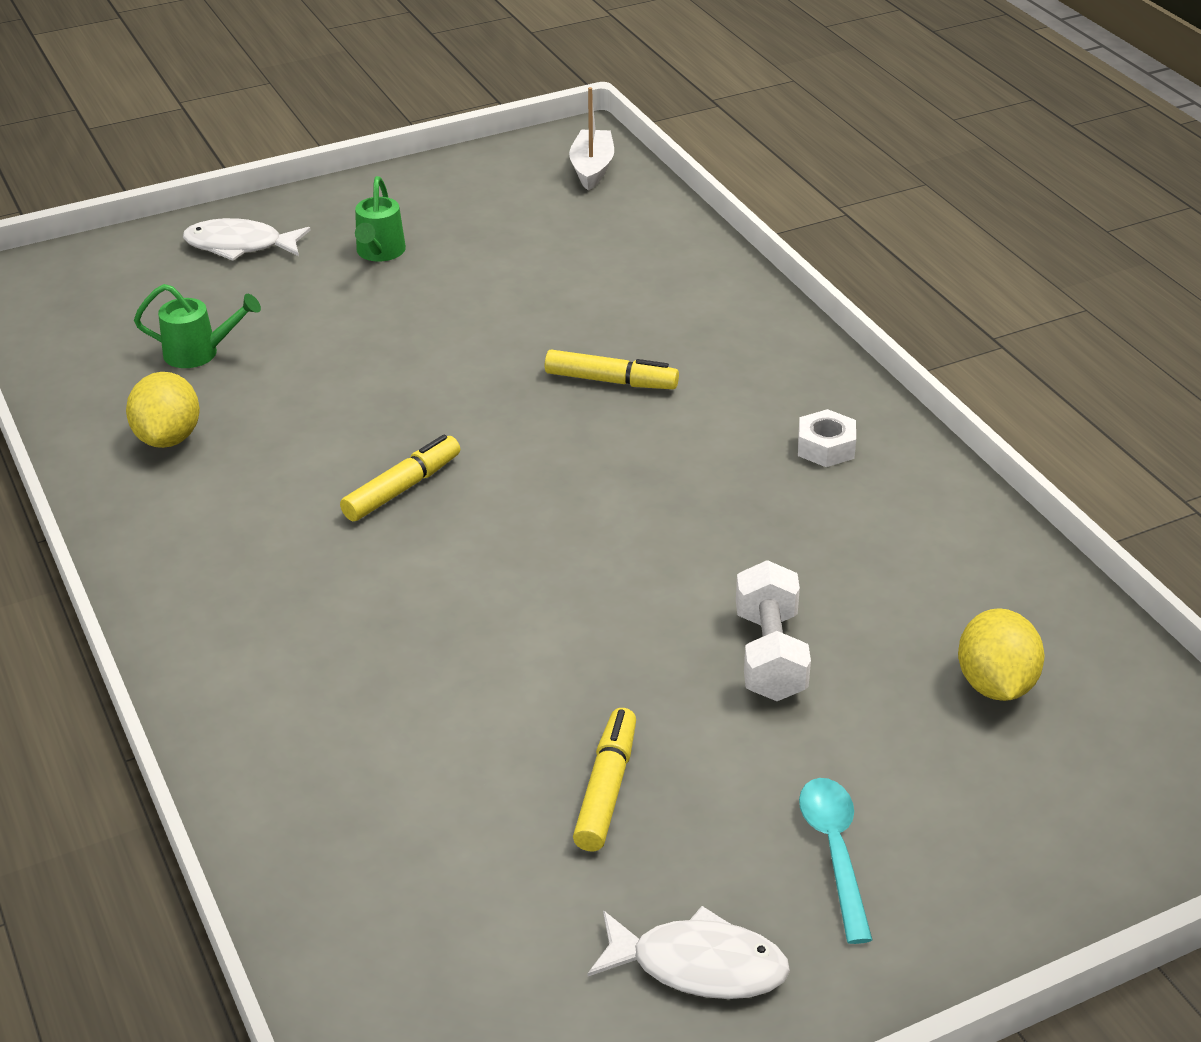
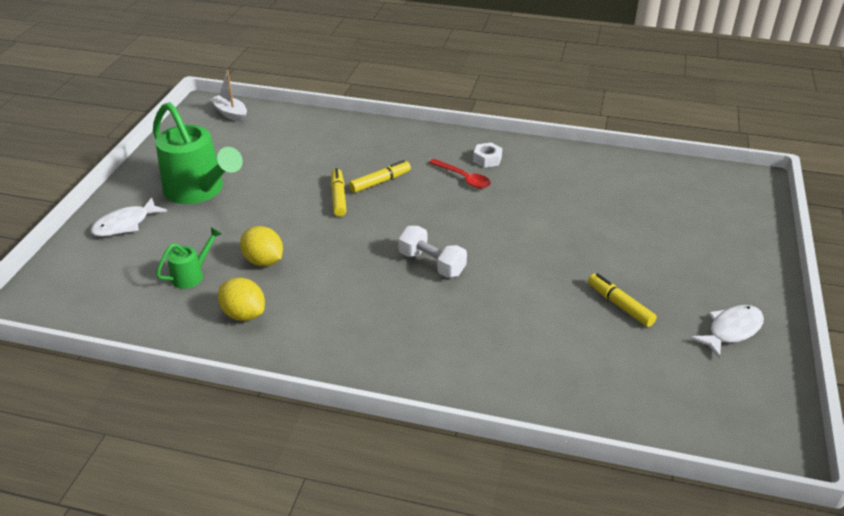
camera: 50 degrees left, 0 degrees up
yellow marker [340,435,460,521] -> yellow marker moved to [331,168,346,217]
green watering can [355,176,406,262] -> green watering can [153,102,243,204], size x2.13
white dumbbell [736,560,811,701] -> white dumbbell moved to [398,226,467,278]
turquoise spoon [799,778,873,944] -> none
yellow lemon [958,608,1045,701] -> yellow lemon moved to [240,226,283,266]
none -> red spoon [429,159,491,189]

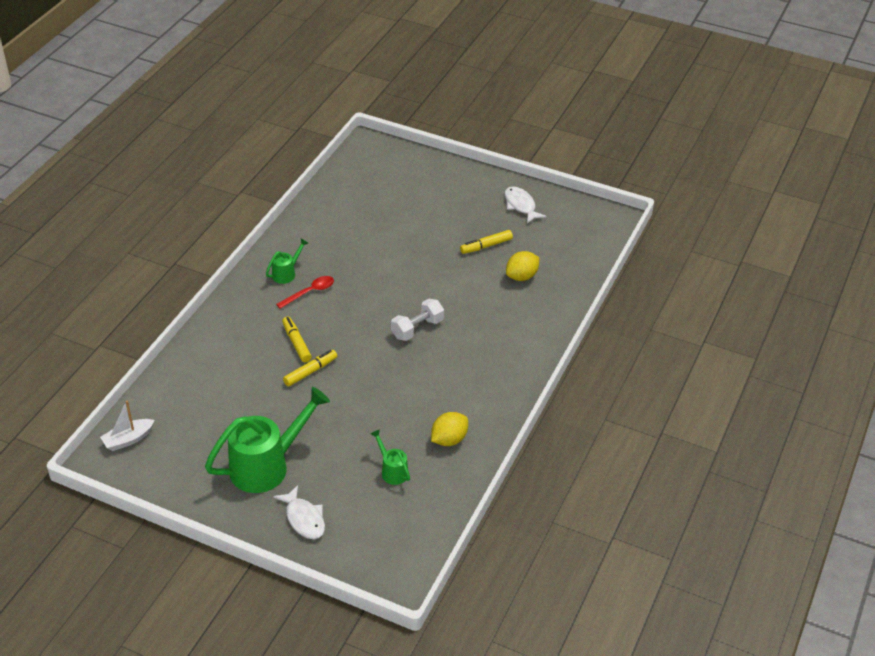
camera: 80 degrees left, 5 degrees up
yellow lemon [240,226,283,266] -> yellow lemon moved to [506,251,539,281]
yellow marker [331,168,346,217] -> yellow marker turned 135 degrees clockwise [283,350,337,387]
white nut [473,143,502,168] -> green watering can [266,238,308,284]

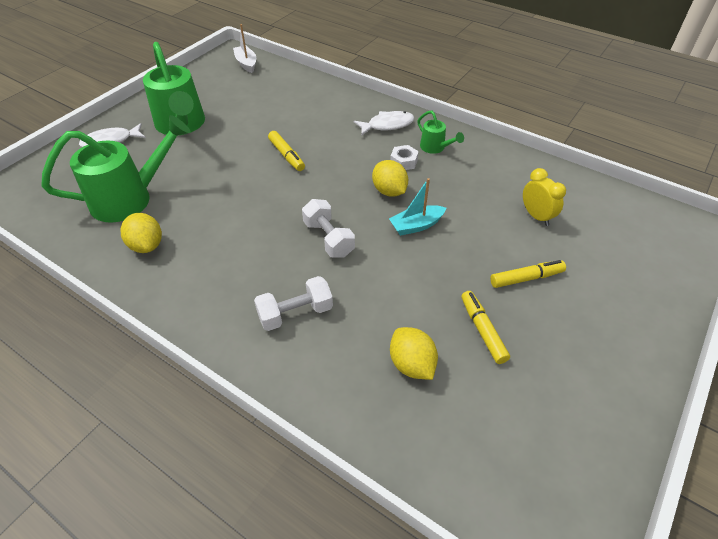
camera: 100 degrees right, 5 degrees up
red spoon [276,276,334,309] -> white nut [390,145,419,170]
yellow marker [282,316,312,362] -> yellow marker moved to [490,260,566,288]
green watering can [371,429,410,485] -> green watering can [42,115,191,223], size x2.13
white fish [505,186,547,223] -> white fish moved to [354,111,414,136]
none -> white dumbbell [254,276,333,331]
none -> yellow lemon [372,160,408,197]
none -> turquoise boat [389,178,446,236]
none -> yellow clock [523,168,566,226]

